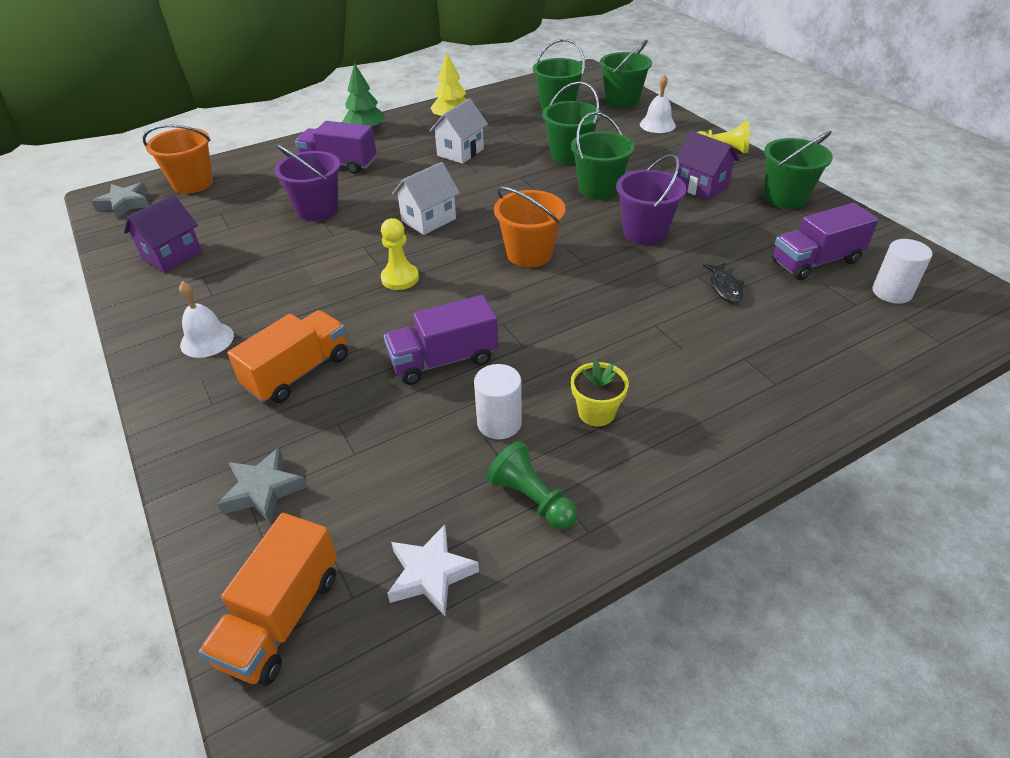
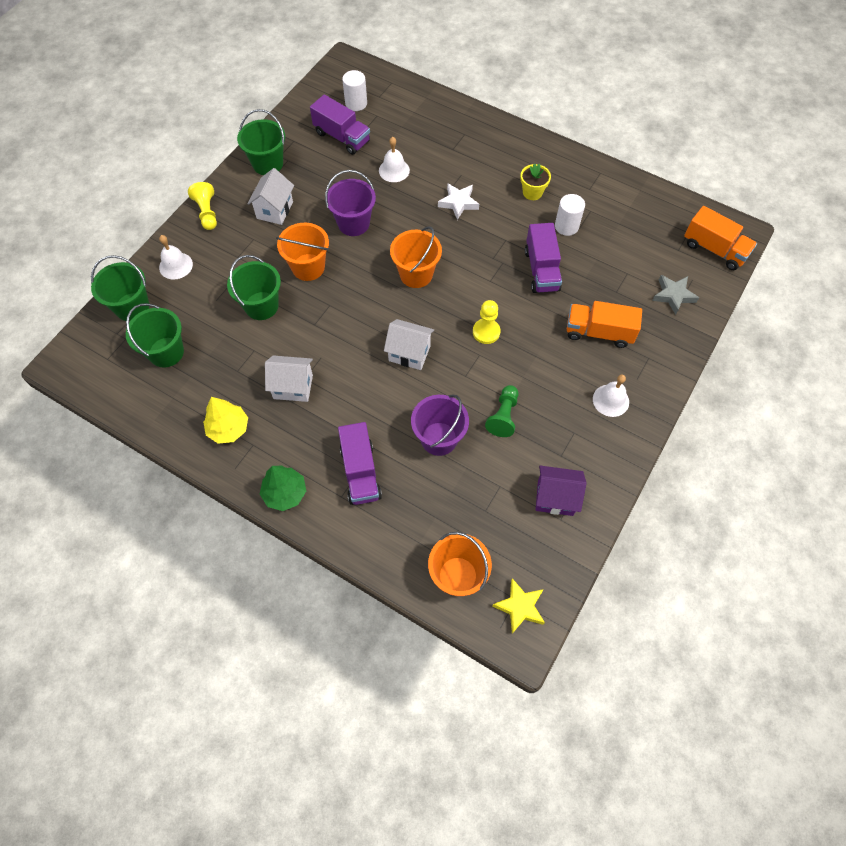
camera: 120 degrees left, 20 degrees up
grey star [91,182,149,219] -> yellow star [492,578,545,634]
orange truck [199,513,337,686] -> orange truck turned 45 degrees clockwise [684,206,757,270]
purple truck [384,295,498,385] -> purple truck turned 45 degrees clockwise [525,223,562,293]
white star [387,525,479,616] -> white star moved to [438,183,479,220]
green pawn [486,441,577,530] -> green pawn moved to [485,385,519,437]
green bucket [571,112,635,200] -> orange bucket [276,223,329,281]
purple house [674,131,739,201] -> white house [247,168,294,225]
black fish [703,263,744,303] -> white bell [379,137,410,182]

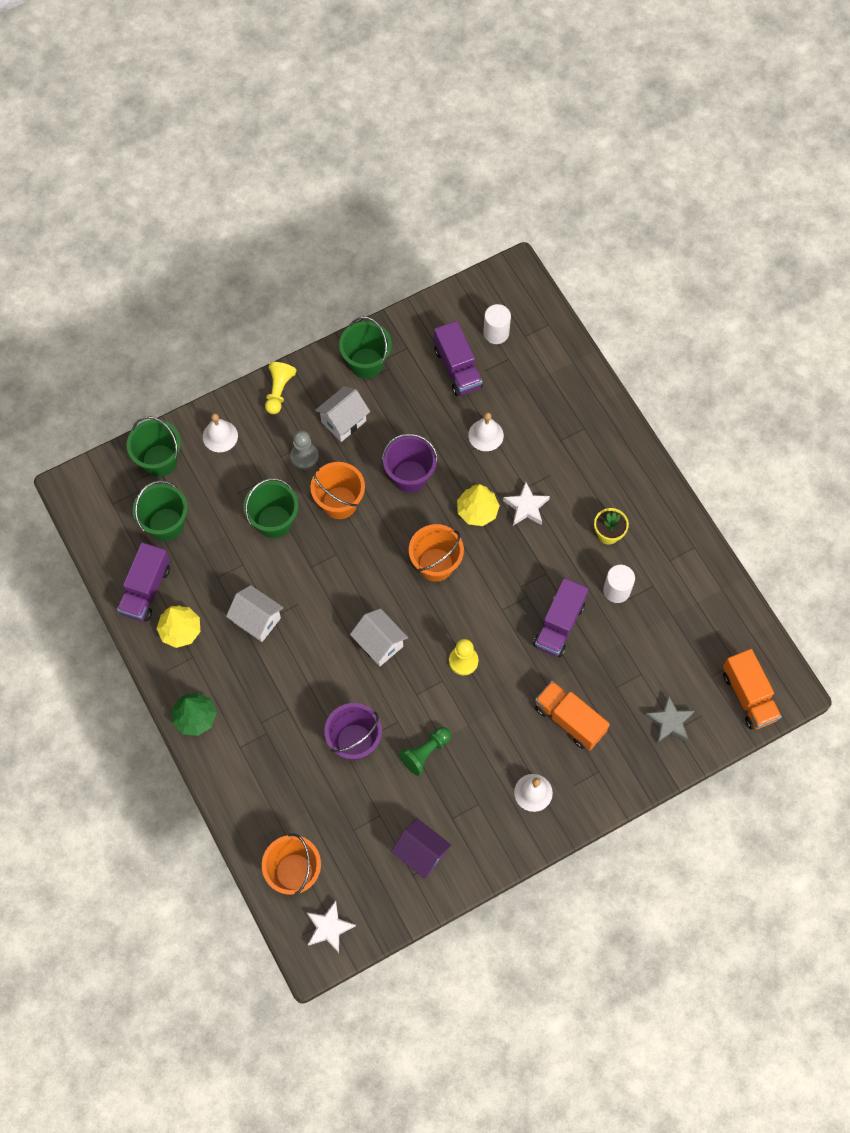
camera: 30 degrees right, 5 degrees up
purple truck [338,422,382,505] -> purple truck moved to [117,542,170,621]
yellow star [492,578,545,634] -> white star [306,901,356,953]
none -> grey pawn [290,430,319,470]
none -> yellow tree [457,484,500,526]

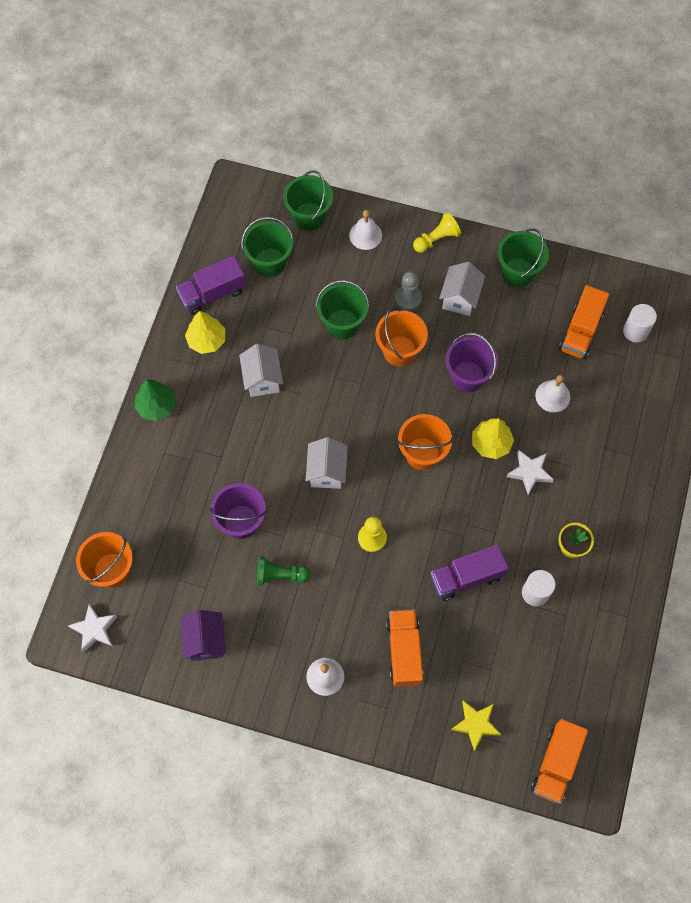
camera: 45 degrees right, 0 degrees up
white house [315,386,370,442] -> white house turned 75 degrees counterclockwise [439,262,485,316]
purple truck [434,321,483,396] -> orange truck [559,285,609,360]
grey star [645,695,694,743] -> yellow star [451,701,501,751]

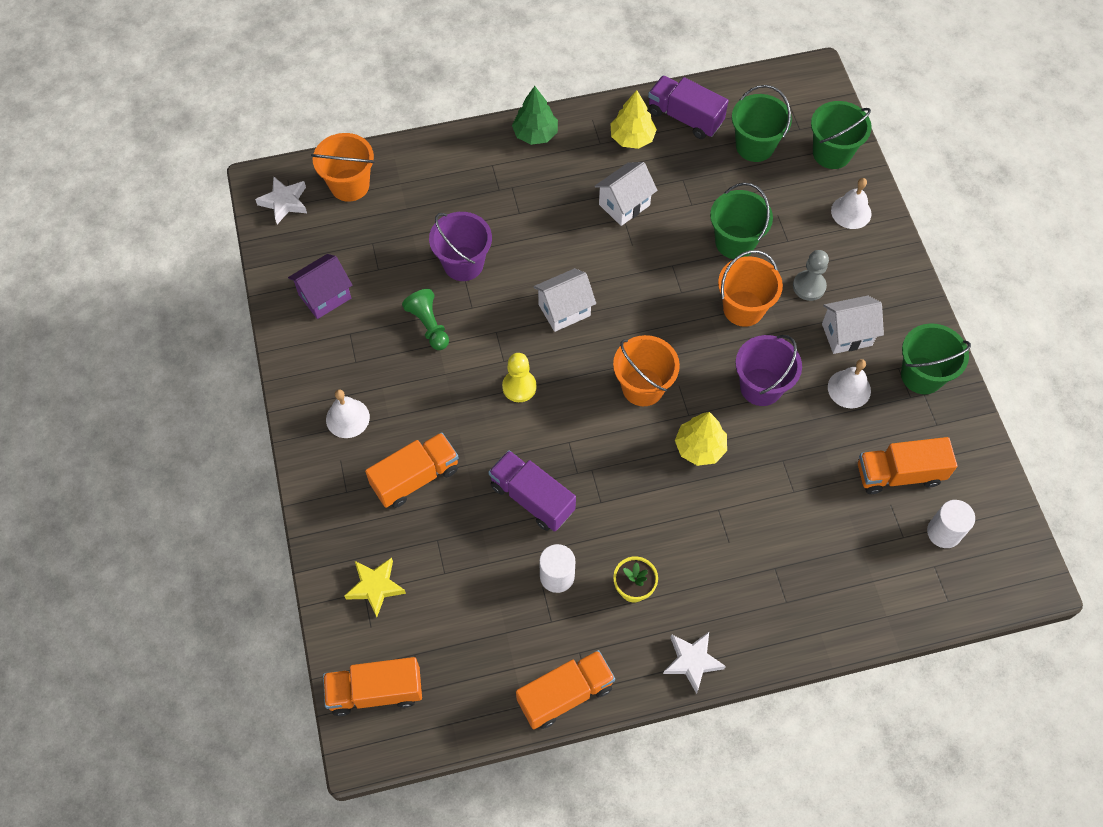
camera: 60 degrees right, 5 degrees down
yellow pawn [413,212,461,253] -> none
white star [506,450,554,495] -> white star moved to [663,632,726,694]
white bell [535,375,570,412] -> white bell moved to [828,359,871,408]
none -> orange truck [516,650,615,729]

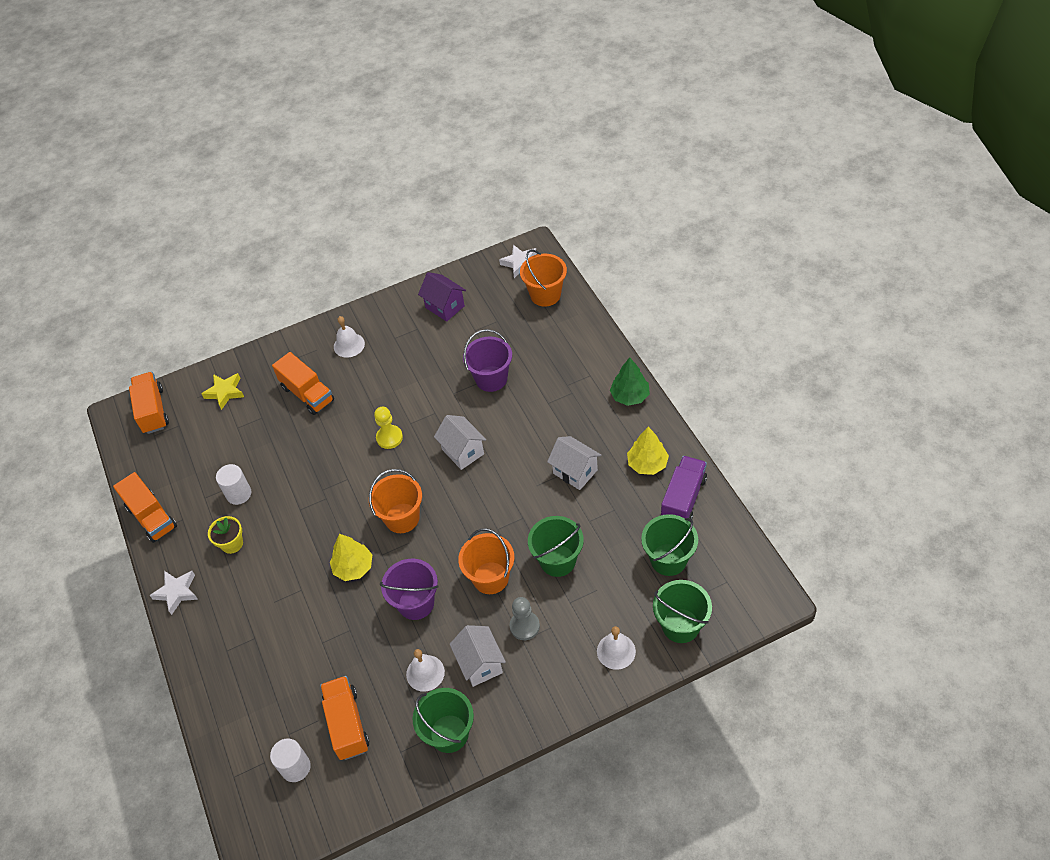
camera: 85 degrees right, 10 degrees down
green pawn [402,289,449,350] -> none
purple truck [488,450,576,532] -> none

